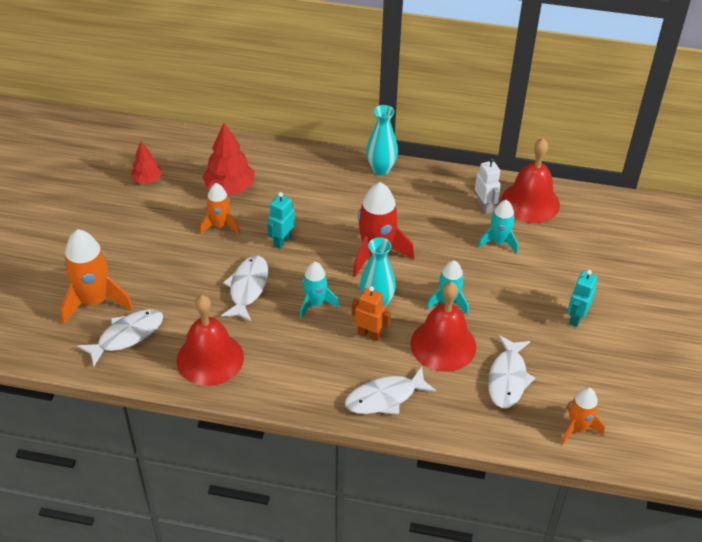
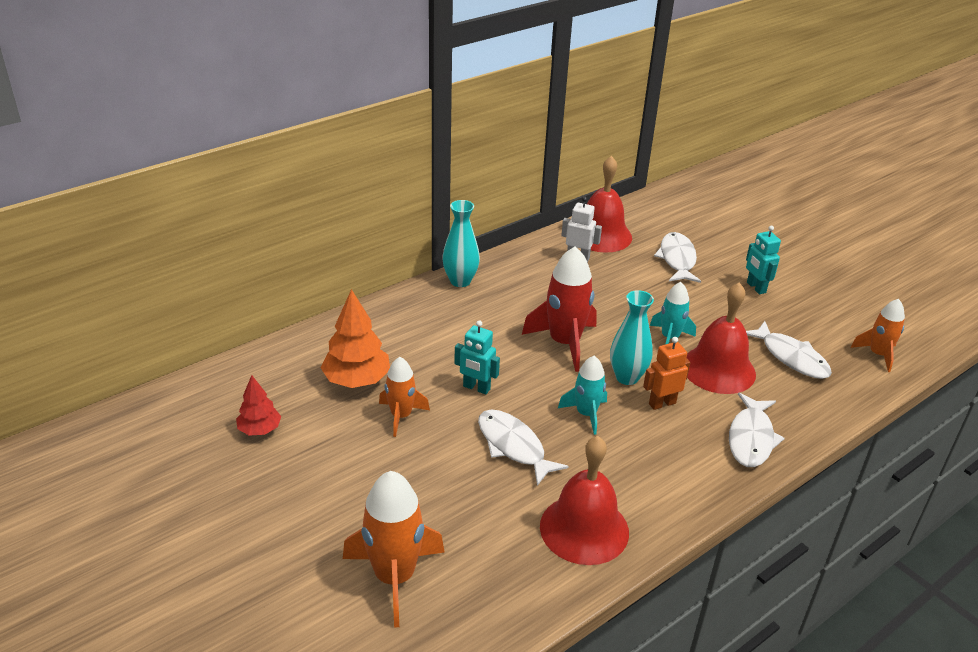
camera: 50 degrees left, 10 degrees down
white fish [77,309,163,366] -> white fish moved to [654,232,701,283]
red tree [202,123,255,195] -> orange tree [320,289,390,388]
turquoise robot [267,192,295,249] -> turquoise robot turned 45 degrees counterclockwise [454,320,500,395]
turquoise rocket [478,200,518,253] -> none

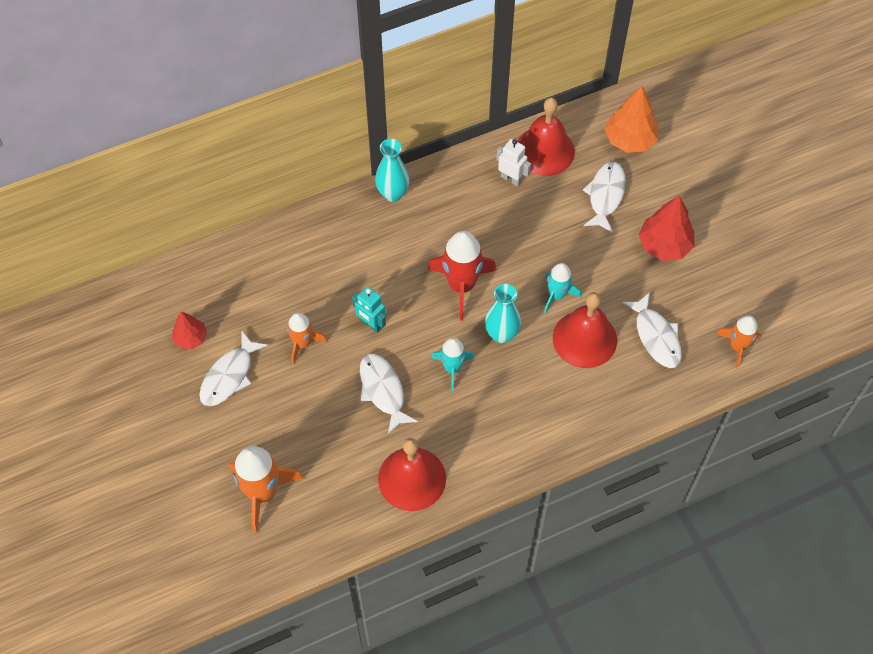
camera: 15 degrees right, 25 degrees up
orange tree [320,289,390,388] -> orange tree moved to [605,86,658,153]
orange robot [643,337,690,410] -> none
white fish [729,392,785,467] -> white fish moved to [199,331,268,406]
turquoise robot [746,226,781,294] -> red tree [639,195,694,261]

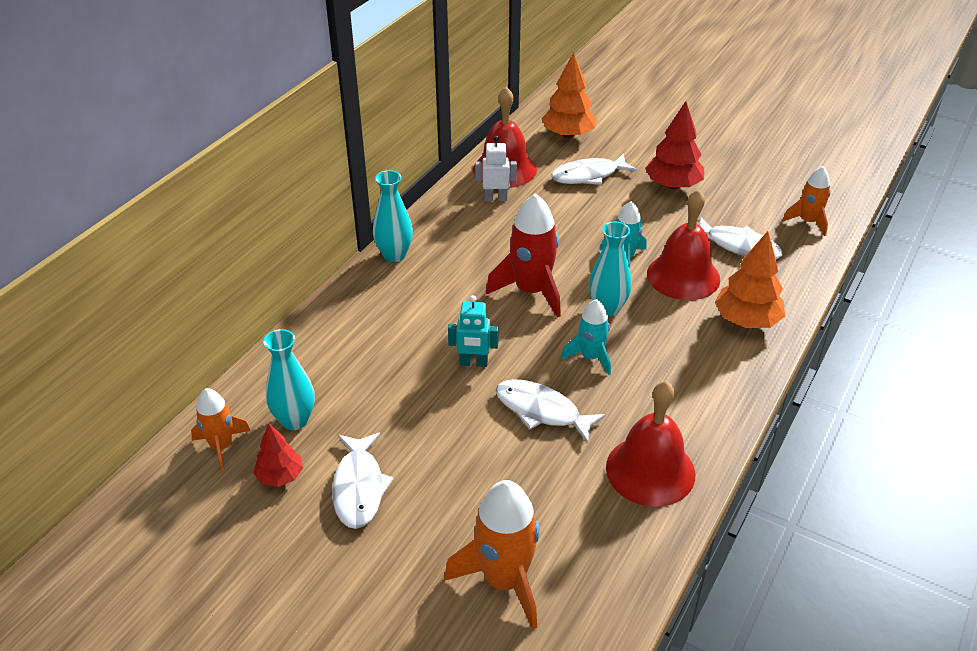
camera: 35 degrees left, 20 degrees down
orange rocket [287,313,327,364] -> orange rocket moved to [191,388,250,472]
white fish [583,162,626,233] -> white fish turned 90 degrees counterclockwise [551,153,637,185]
none -> turquoise vase [263,329,315,430]
none -> orange tree [715,231,785,328]

